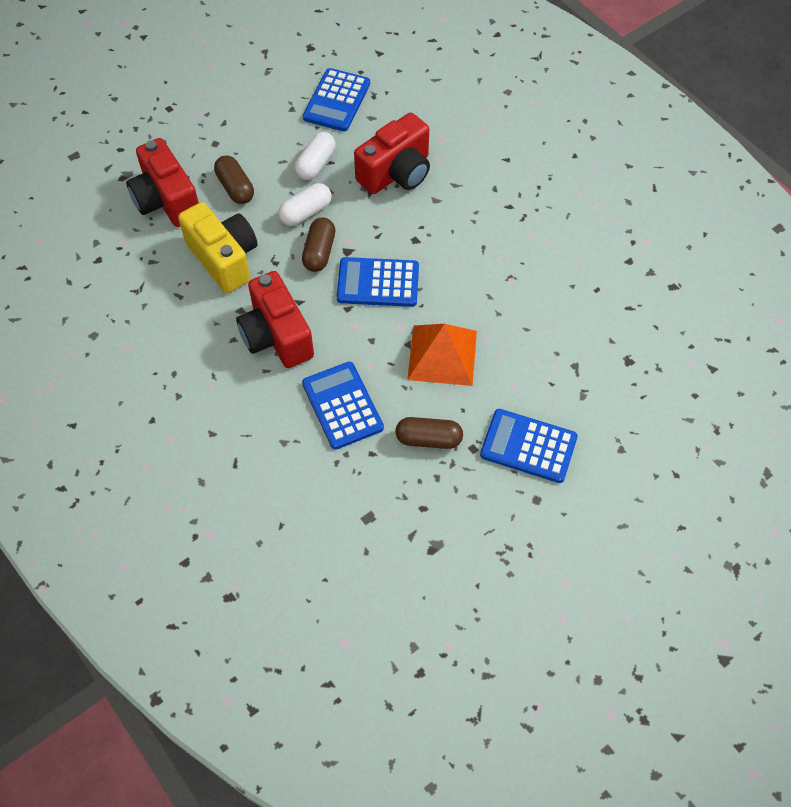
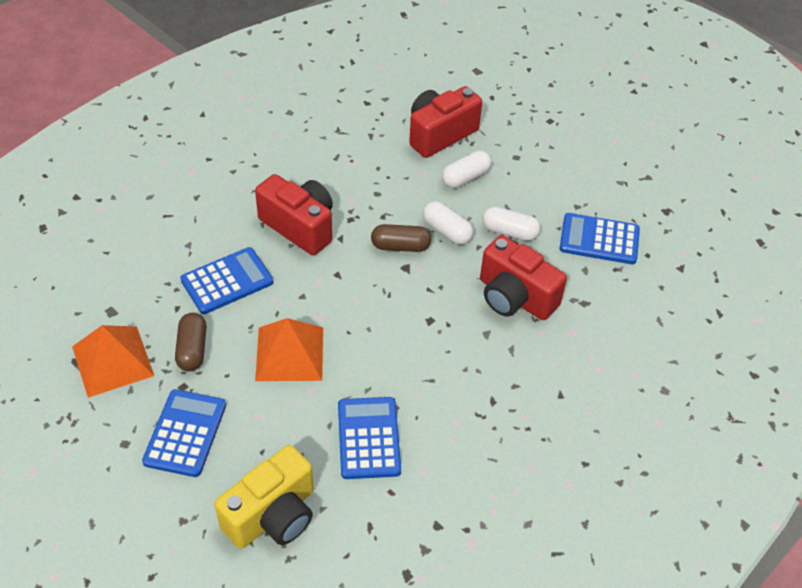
camera: 80 degrees right, 10 degrees down
yellow camera [178,202,258,293] -> yellow camera moved to [215,445,314,549]
brown capsule [214,155,254,204] -> white capsule [442,150,492,188]
red camera [236,271,314,368] -> red camera turned 75 degrees clockwise [255,174,333,255]
blue calculator [337,257,419,307] -> blue calculator moved to [338,397,401,479]
none -> orange pyramid [72,325,154,398]

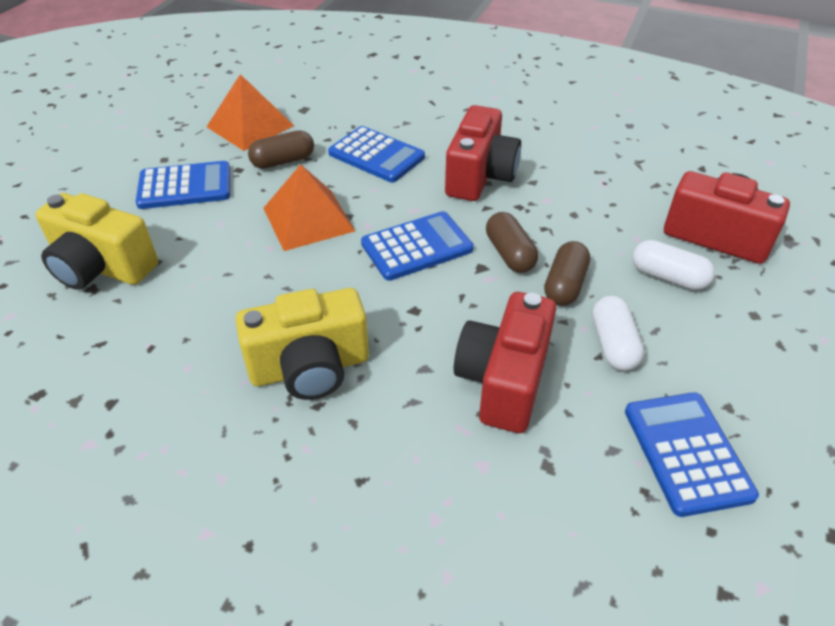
camera: 70 degrees right, 5 degrees down
blue calculator [338,397,401,479] -> blue calculator moved to [361,211,474,281]
white capsule [423,201,474,245] -> brown capsule [544,241,590,306]
none -> yellow camera [235,288,369,400]

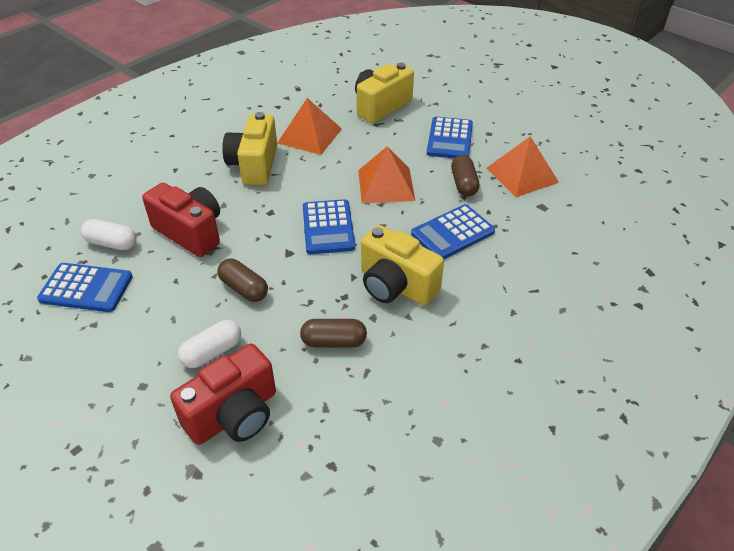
camera: 110 degrees right, 0 degrees up
red camera [445,105,521,201] -> yellow camera [361,225,444,306]
brown capsule [486,212,538,273] -> brown capsule moved to [300,319,367,348]
white capsule [592,296,644,371] -> white capsule moved to [81,219,137,250]
none -> orange pyramid [278,98,342,155]

